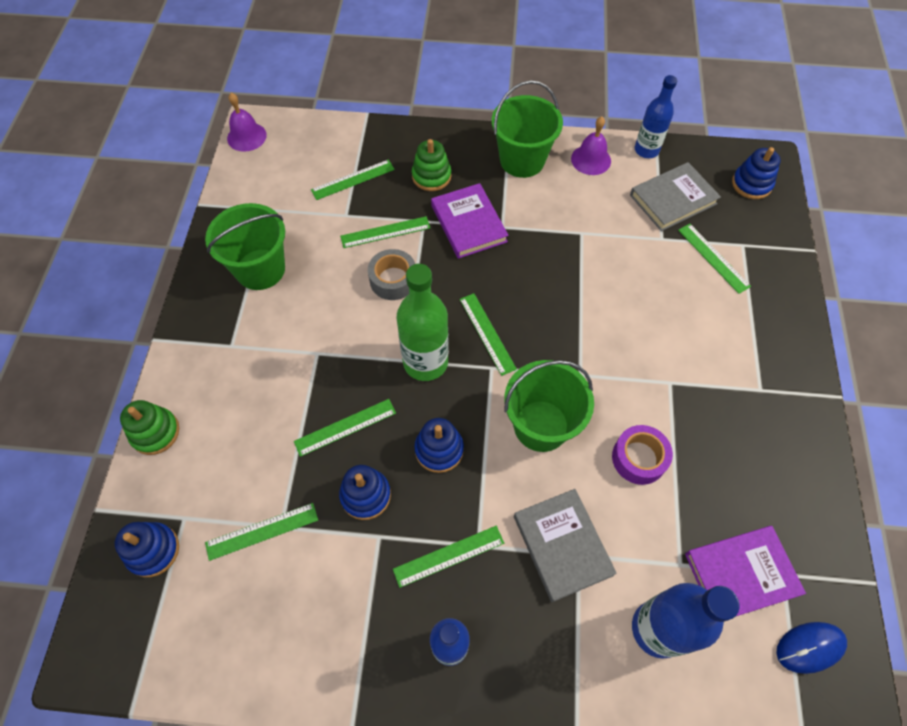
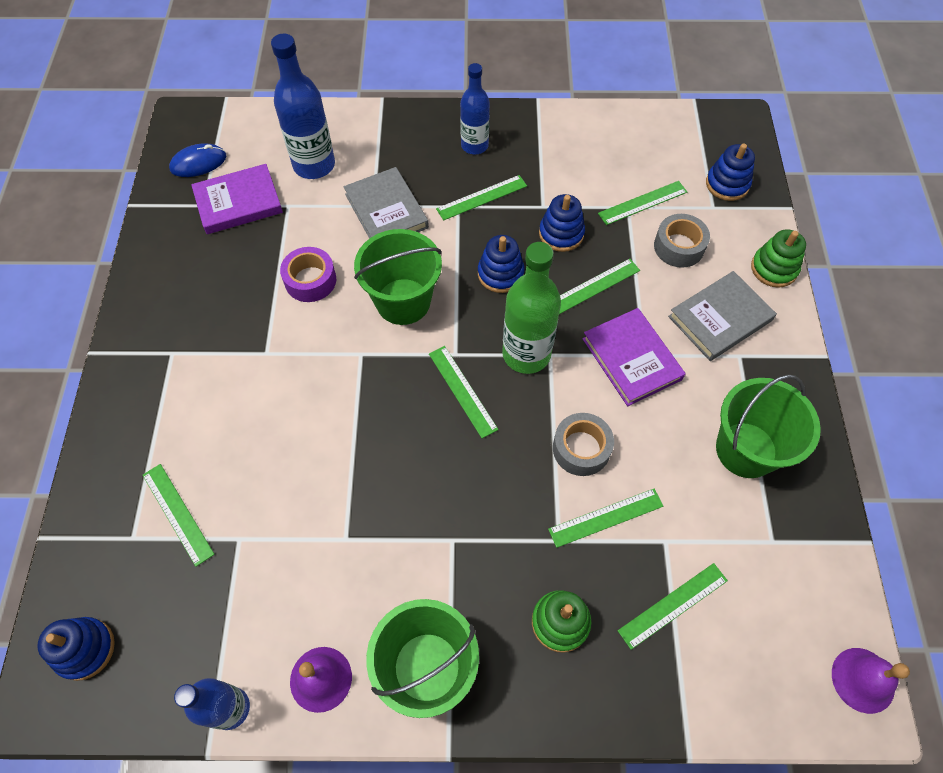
camera: 175 degrees right, 0 degrees up
purple book [431,183,509,259] -> purple book moved to [583,308,685,406]
grey book [630,162,721,231] -> grey book moved to [668,271,777,361]
none -> grey tape [654,214,710,268]

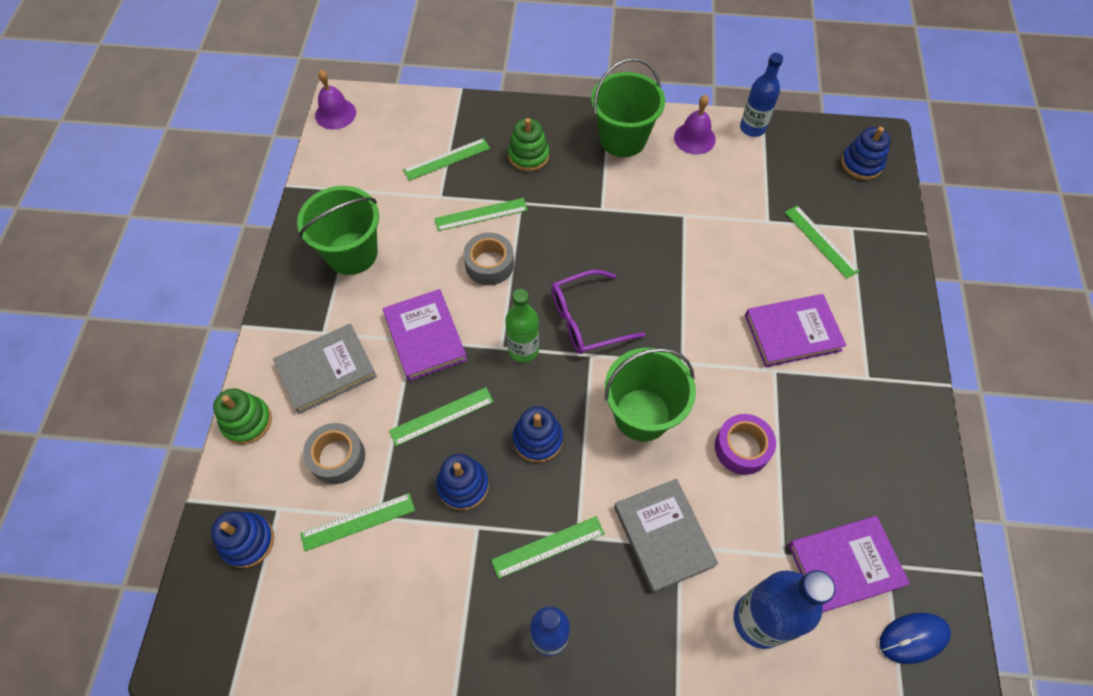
camera: 175 degrees left, 0 degrees up
green ruler [429,346,498,438] -> purple glasses [551,270,645,354]
green bottle [502,242,561,374] -> green bottle [505,289,539,362], size x0.66
none -> purple book [745,294,847,367]

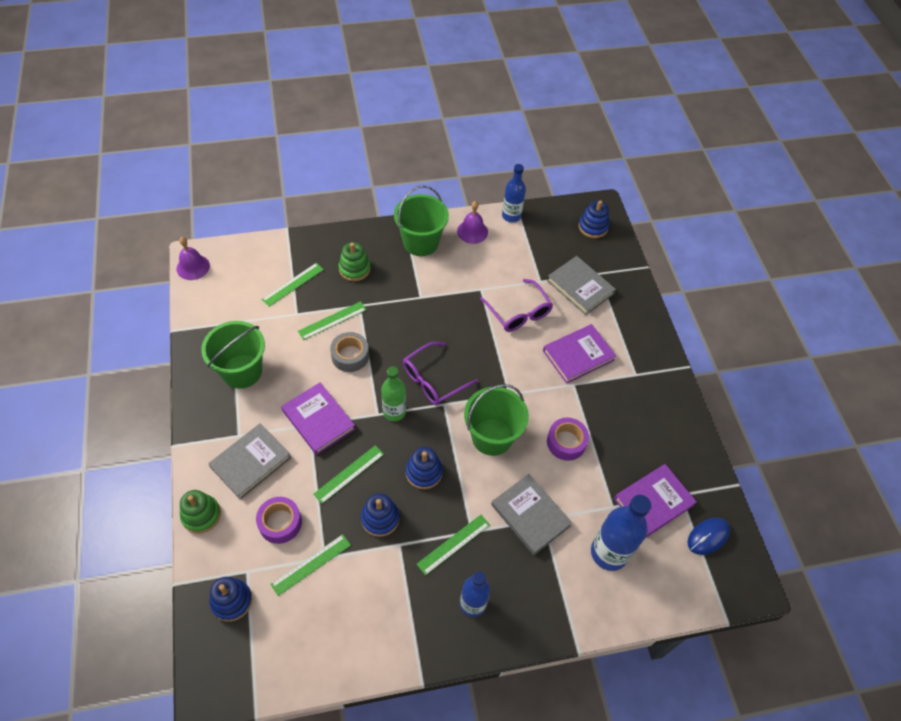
camera: 20 degrees left, 5 degrees down
grey tape [303,423,365,484] -> purple tape [256,497,302,544]
green ruler [785,205,859,279] -> grey book [547,256,616,315]
none -> purple glasses [480,279,553,332]

